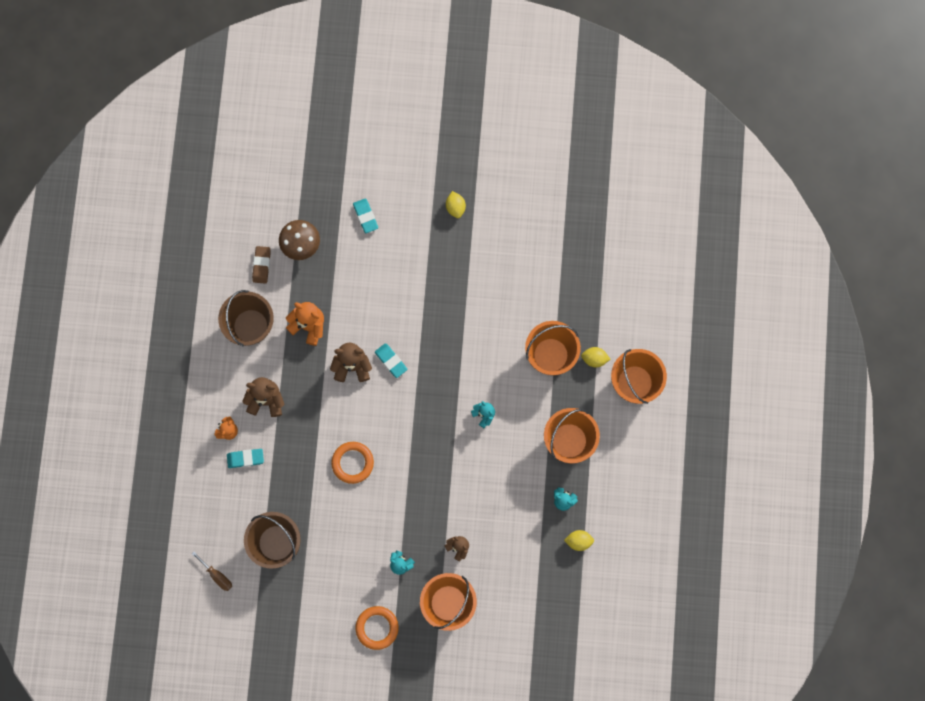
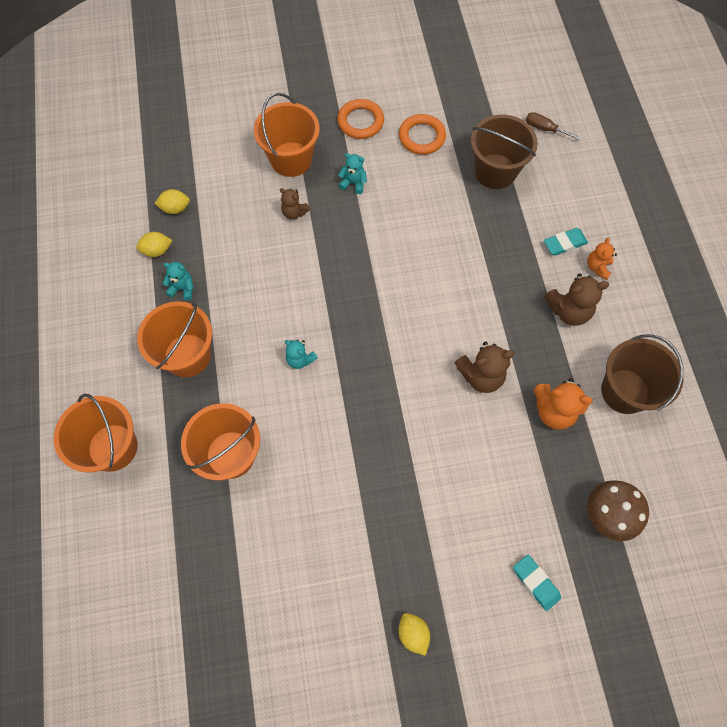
camera: 165 degrees right, 10 degrees down
brown eraser [252,246,271,284] -> none
orange ring [331,442,374,484] -> orange ring moved to [399,114,446,155]
turquoise eraser [375,343,408,378] -> none
yellow lemon [581,347,610,367] -> yellow lemon moved to [154,189,190,214]

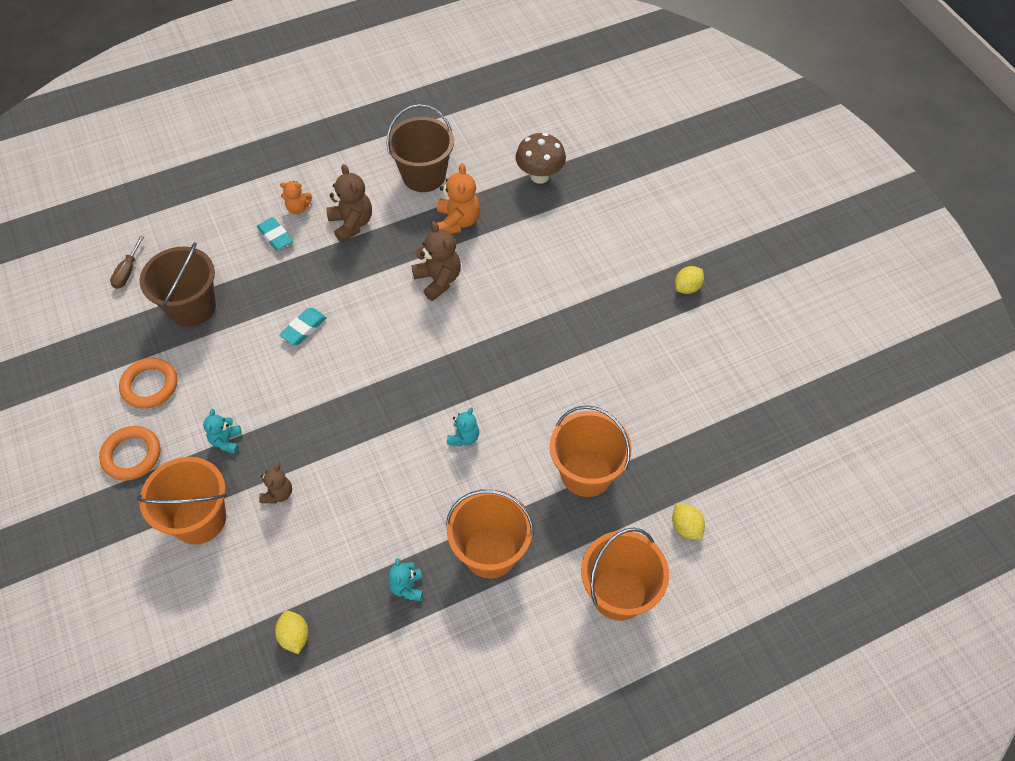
camera: 105 degrees left, 10 degrees down
yellow lemon [136,232,172,257] -> yellow lemon moved to [672,503,705,540]
turquoise eraser [513,555,561,611] -> turquoise eraser moved to [279,308,327,345]

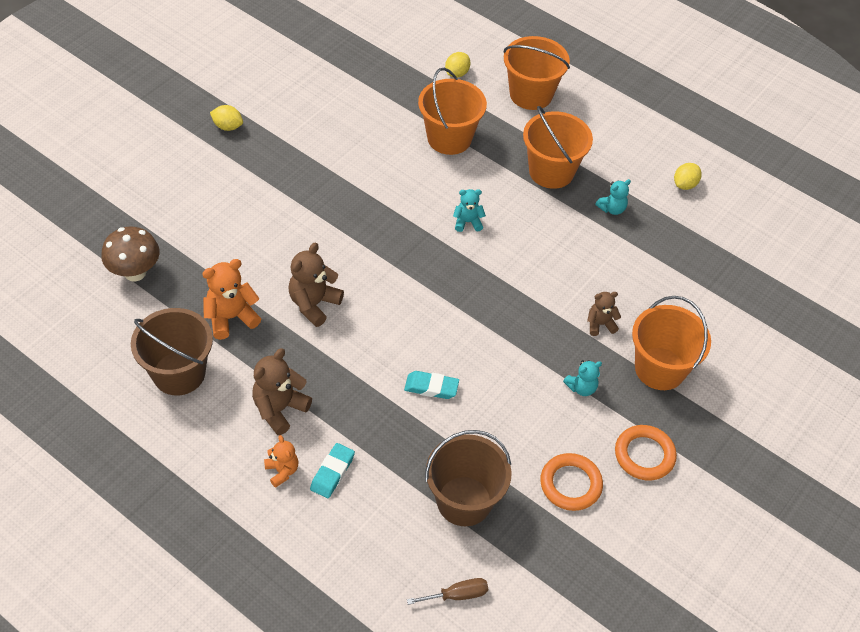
camera: 120 degrees left, 5 degrees down
yellow lemon [275,610,308,654] -> yellow lemon moved to [674,163,702,190]

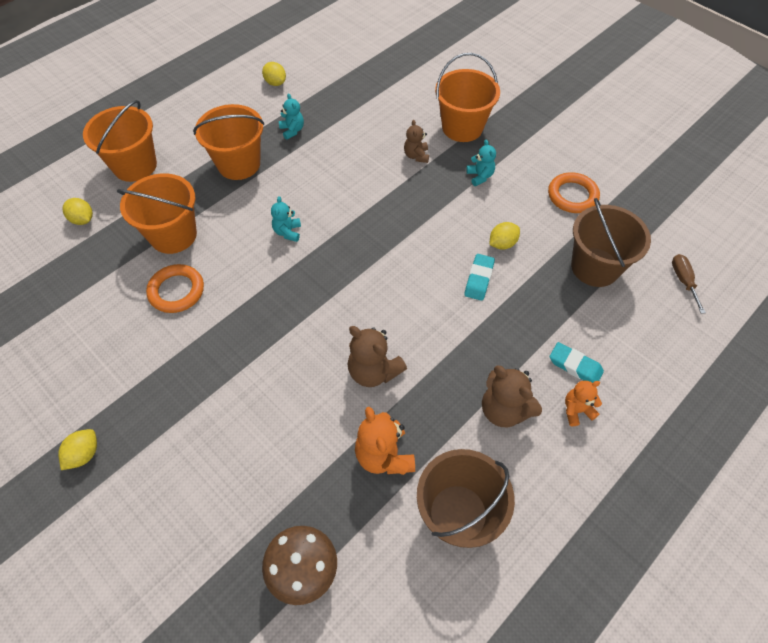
camera: 80 degrees left, 5 degrees up
orange ring [615,425,677,481] -> orange ring moved to [146,264,204,313]
none -> yellow lemon [490,222,520,250]

